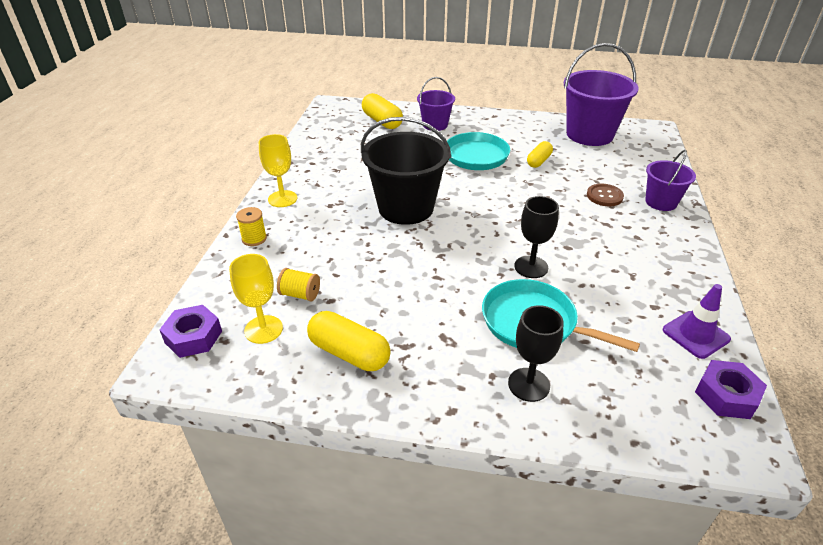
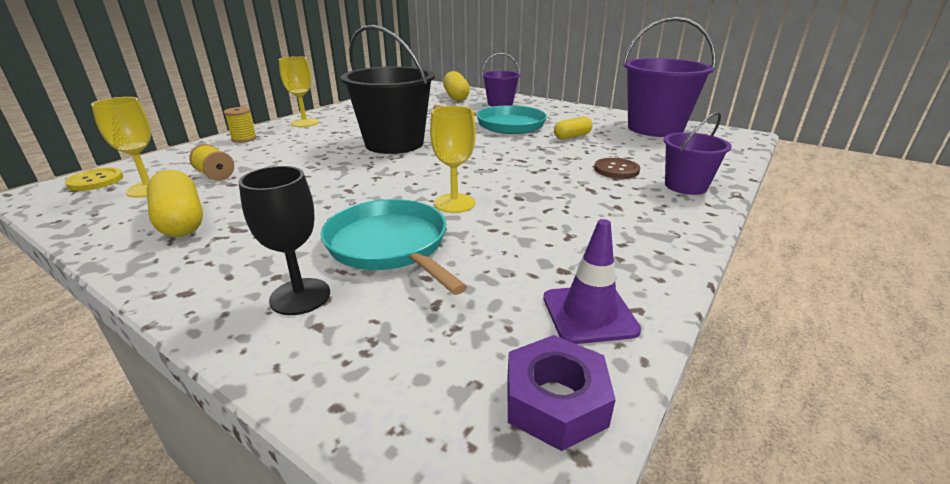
camera: 25 degrees right, 10 degrees down
purple nut [159,305,222,358] -> yellow button [65,168,123,191]
black goblet [514,196,559,278] -> yellow goblet [430,106,476,213]

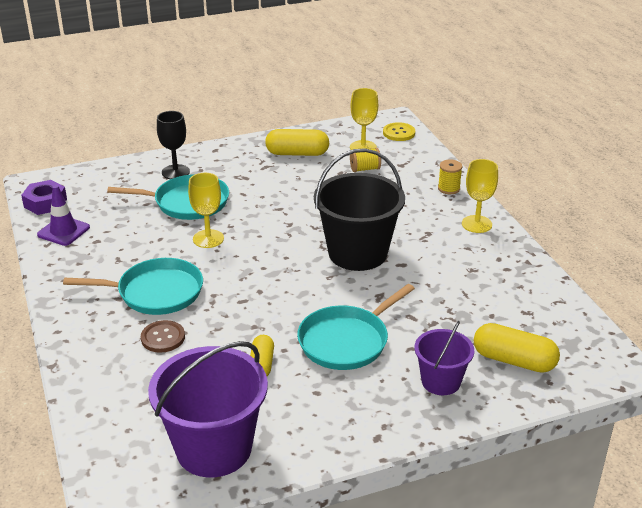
camera: 125 degrees right, 5 degrees up
purple bucket [664,112,732,195] -> none
none -> turquoise pan [63,258,203,315]

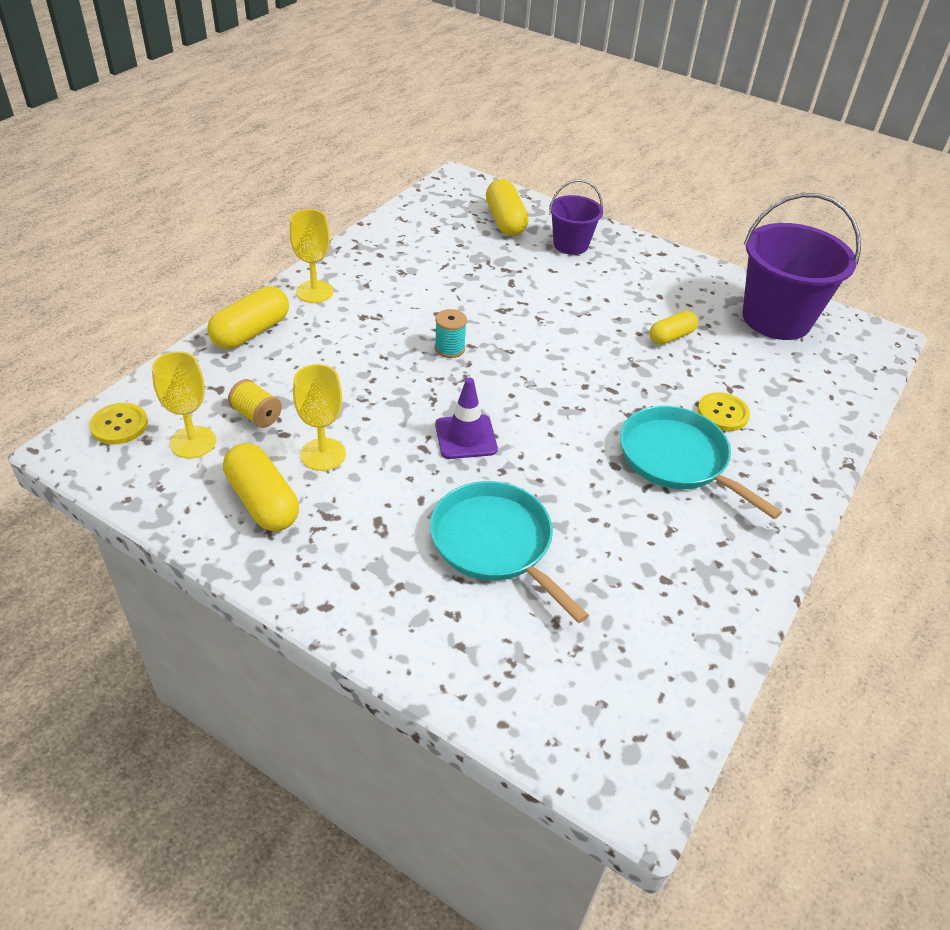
camera: 130 degrees left, 10 degrees up
purple nut [21,180,67,215] -> none
purple traffic cone [37,185,90,246] -> purple traffic cone moved to [435,378,498,459]
brown button [141,320,185,353] -> yellow button [697,392,750,431]
black goblet [157,111,190,179] -> none
yellow goblet [188,173,224,248] -> yellow goblet moved to [293,364,346,471]
turquoise pan [297,284,415,370] -> none
black bucket [314,148,405,271] -> turquoise spool [435,309,467,358]
yellow spool [438,159,463,194] -> yellow capsule [207,286,289,349]

